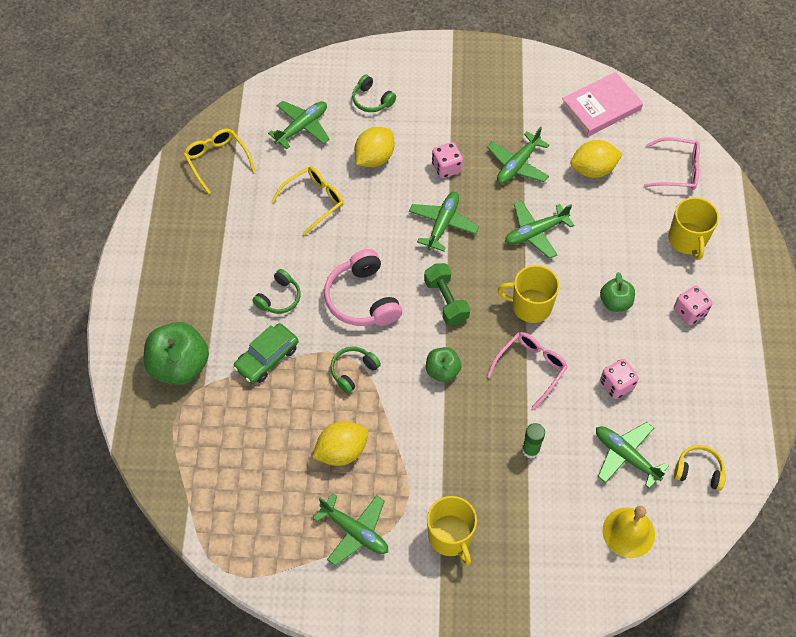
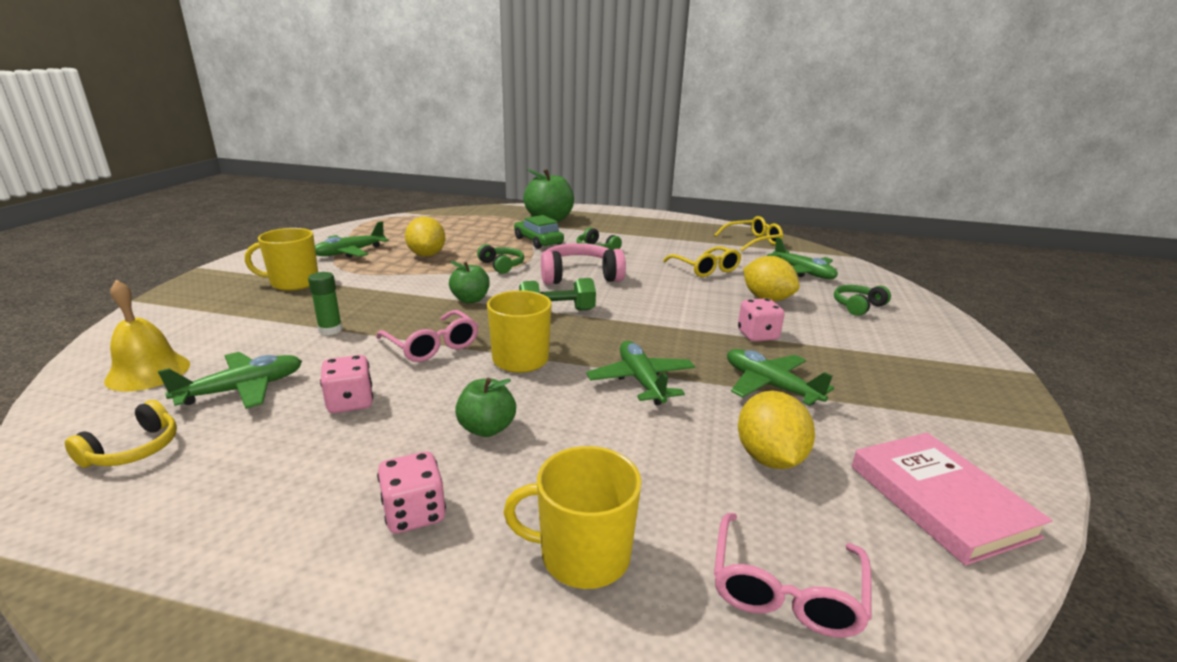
camera: 100 degrees right, 35 degrees down
green plane [409,192,479,252] -> none

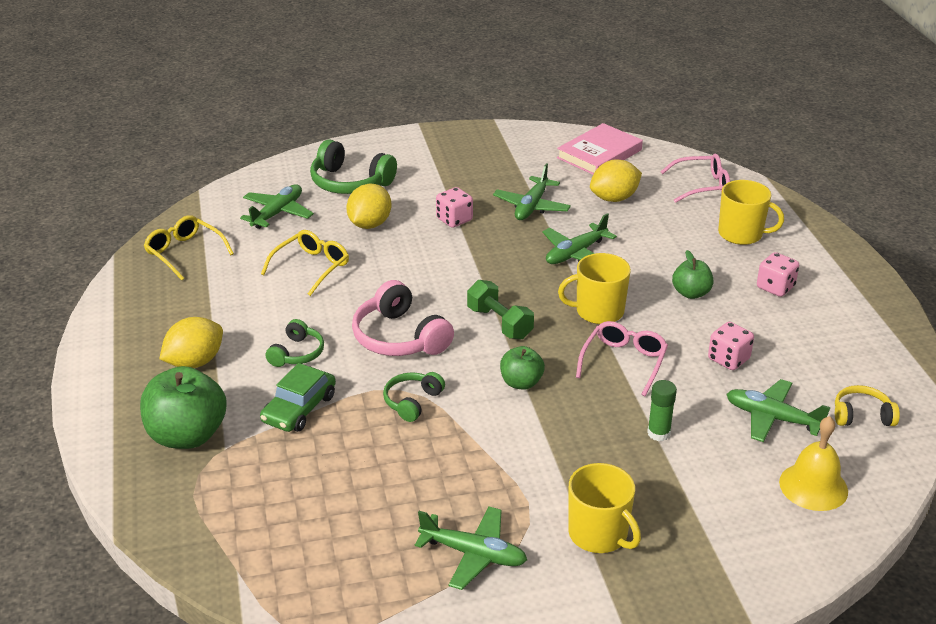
camera: 115 degrees left, 10 degrees up
yellow lemon [405,217,445,257] -> yellow lemon moved to [159,317,223,368]
yellow mug [503,446,642,589] -> yellow mug turned 45 degrees counterclockwise [718,180,784,245]
green headphones [834,285,891,316] -> green headphones [310,139,397,194], size x1.72

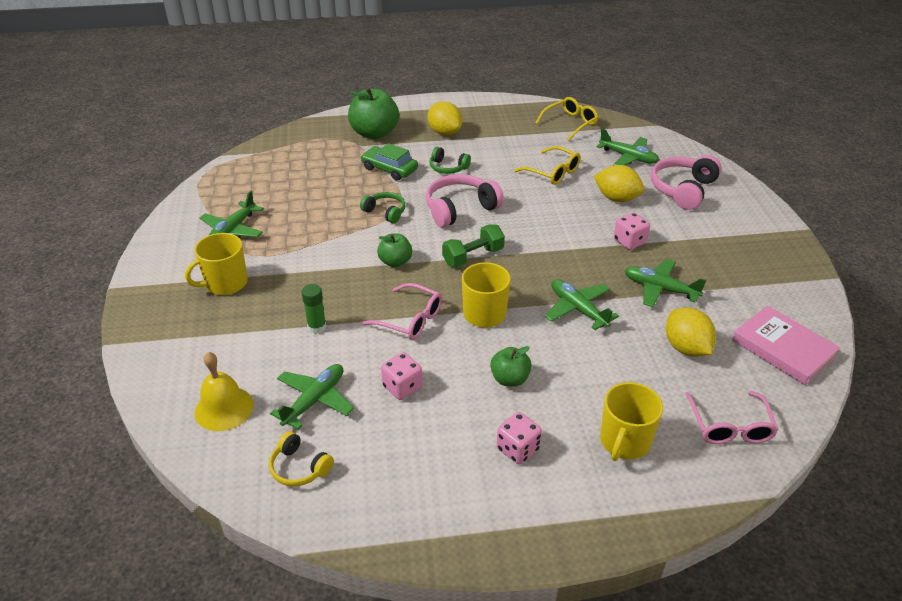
camera: 95 degrees right, 5 degrees up
green headphones [310,139,397,194] -> pink headphones [651,155,722,210]
yellow headphones [835,385,900,426] -> yellow headphones turned 120 degrees clockwise [269,431,334,486]

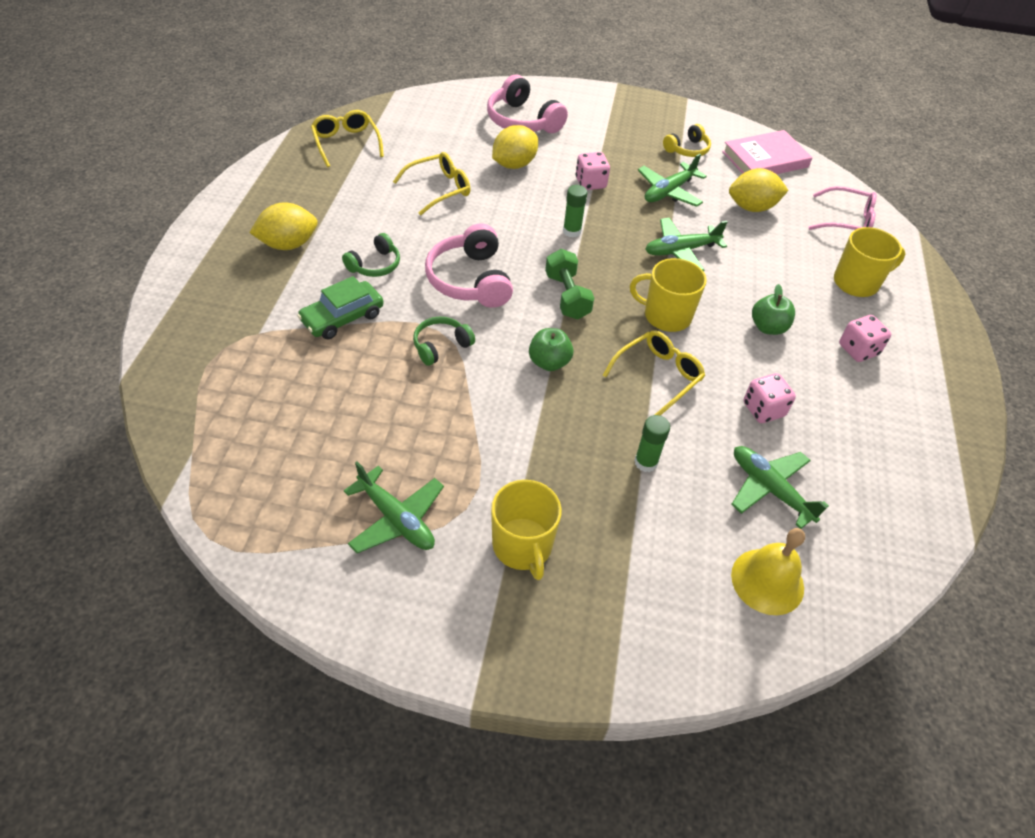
camera: 75 degrees left, 10 degrees up
yellow headphones [269,431,334,486] -> yellow headphones moved to [663,124,711,157]
green apple [348,87,399,139] -> none
pink glasses [362,283,442,340] -> yellow glasses [603,330,705,415]
green plane [596,129,659,165] -> none
yellow mug [600,382,663,461] -> yellow mug turned 60 degrees counterclockwise [834,227,906,297]
none -> green glue stick [563,185,587,238]

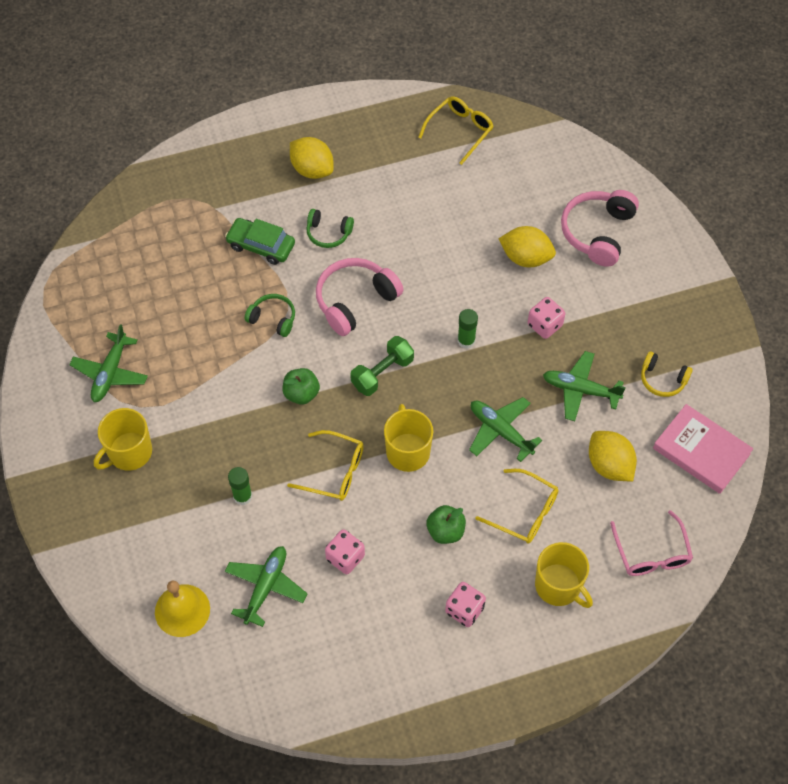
camera: 65 degrees right, 10 degrees up
yellow glasses [393,152,470,215] -> yellow glasses moved to [476,469,559,544]

